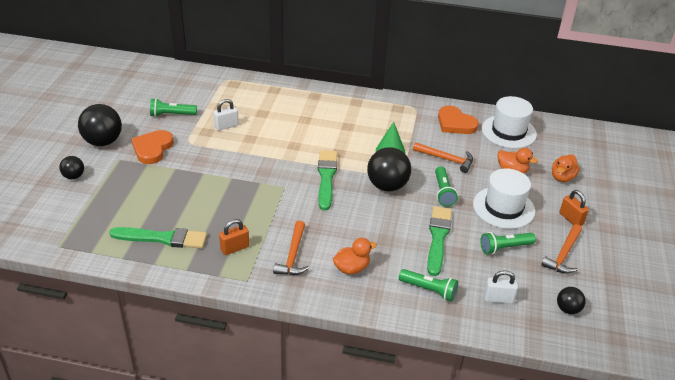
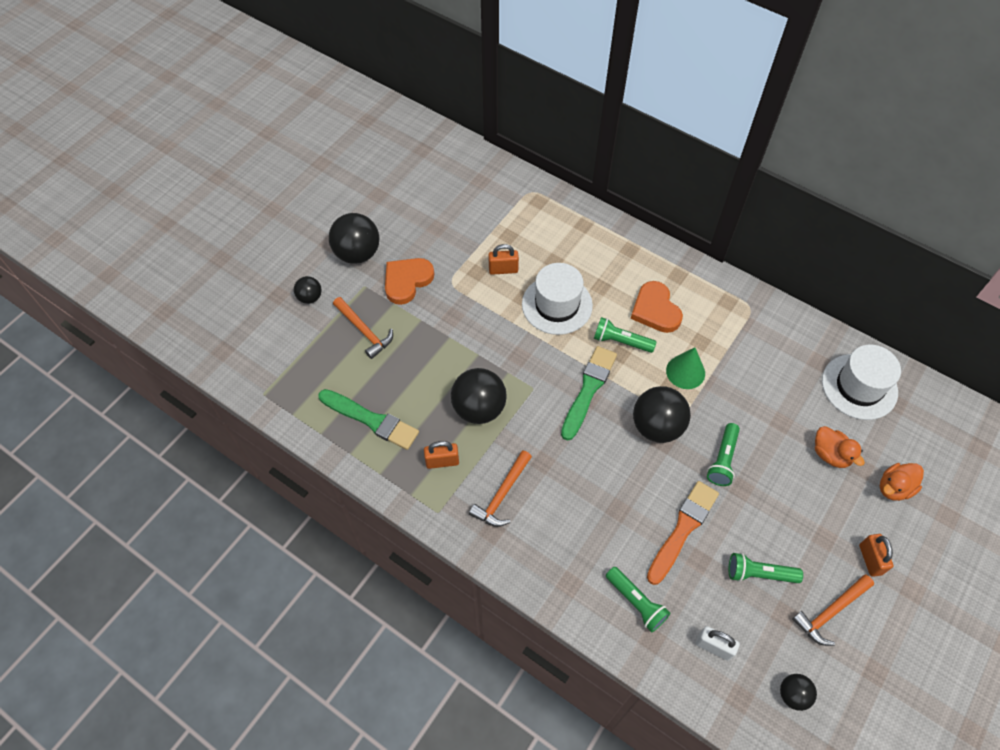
camera: 25 degrees right, 20 degrees up
green flashlight [150,98,197,117] -> green flashlight moved to [594,317,656,353]
white padlock [213,99,239,131] -> orange padlock [488,244,519,275]
orange duck [333,238,377,274] -> none
orange hammer [413,142,473,173] -> orange hammer moved to [333,297,393,359]
green brush [427,206,452,276] -> orange brush [647,481,719,585]
orange heart [438,105,479,134] -> orange heart moved to [631,281,683,333]
white hat [473,168,535,229] -> white hat moved to [522,263,593,335]
none -> black ball [451,368,507,424]

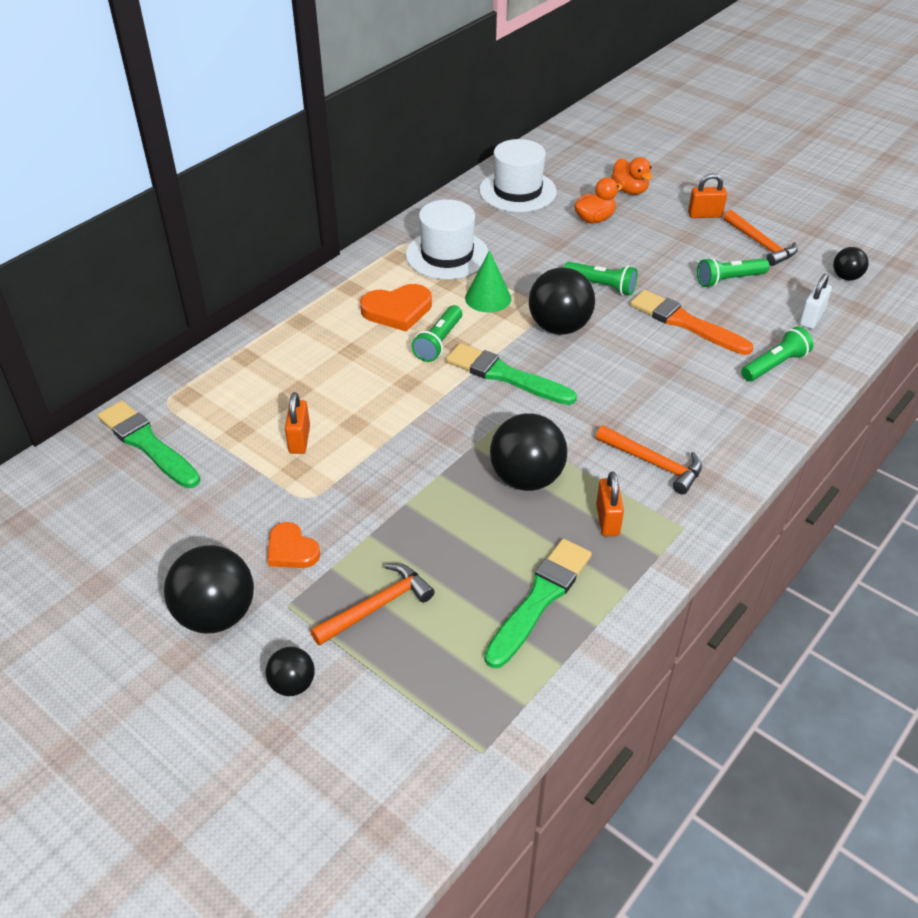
camera: 85 degrees left, 15 degrees down
orange heart [385,258,434,305] -> orange heart [267,522,320,568], size x0.66
white hat [522,263,593,335] -> white hat moved to [406,199,489,279]
green flashlight [728,553,803,583] -> green flashlight turned 60 degrees clockwise [697,258,769,287]
none -> green brush [97,401,200,488]

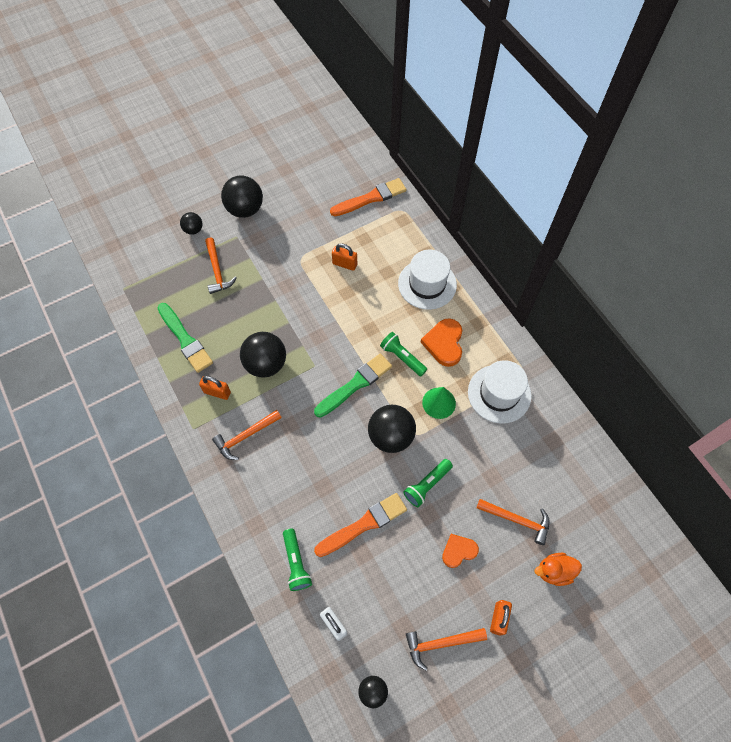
camera: 110 degrees right, 20 degrees up
green brush [97,401,200,488] -> orange brush [330,178,406,216]
orange heart [267,522,320,568] -> orange heart moved to [442,534,479,568]
white hat [479,139,557,212] -> white hat moved to [398,250,457,310]
orange duck [574,177,623,224] -> orange hammer [477,499,550,545]
green flashlight [697,258,769,287] -> none

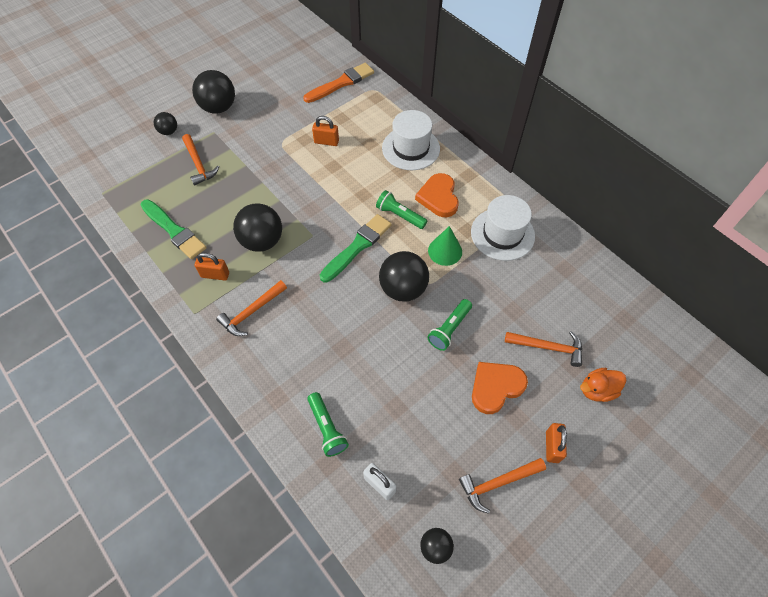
camera: 10 degrees left, 5 degrees down
orange brush [314,493,407,557] -> none
orange heart [442,534,479,568] -> orange heart [472,362,528,414], size x1.51

